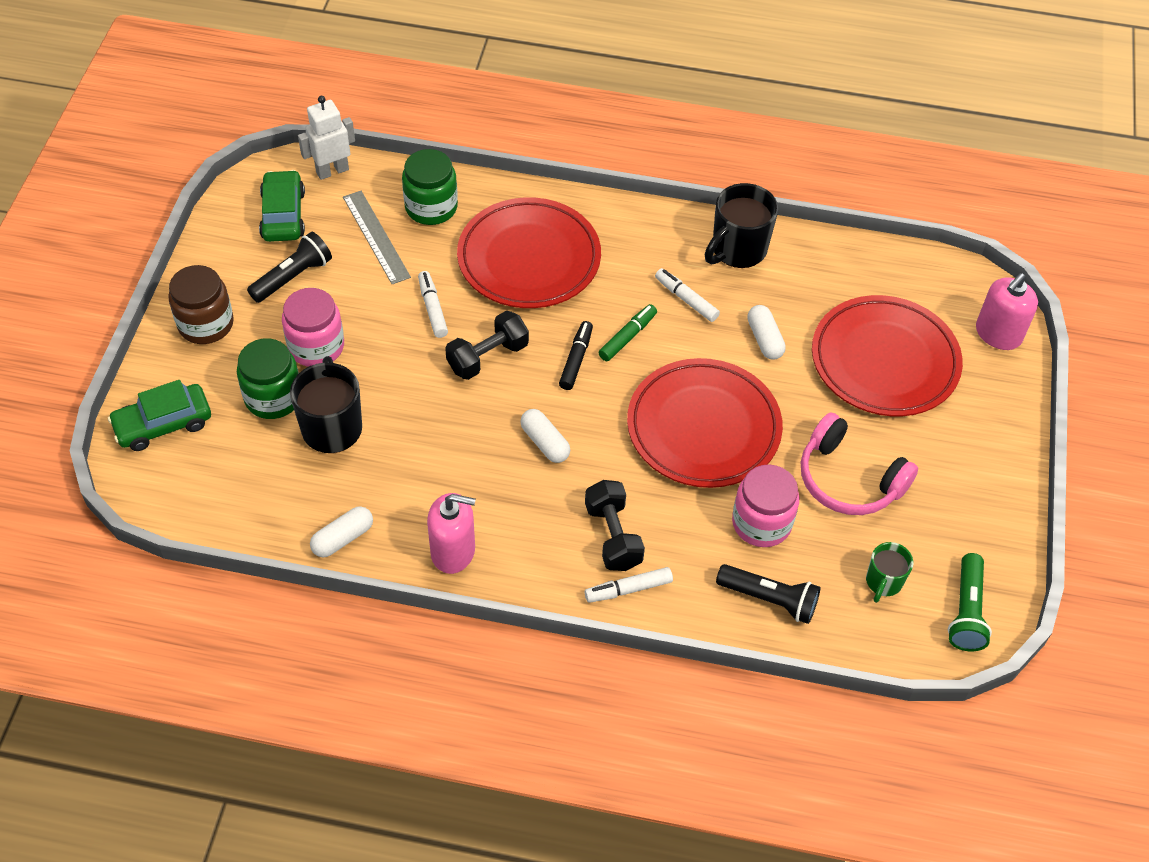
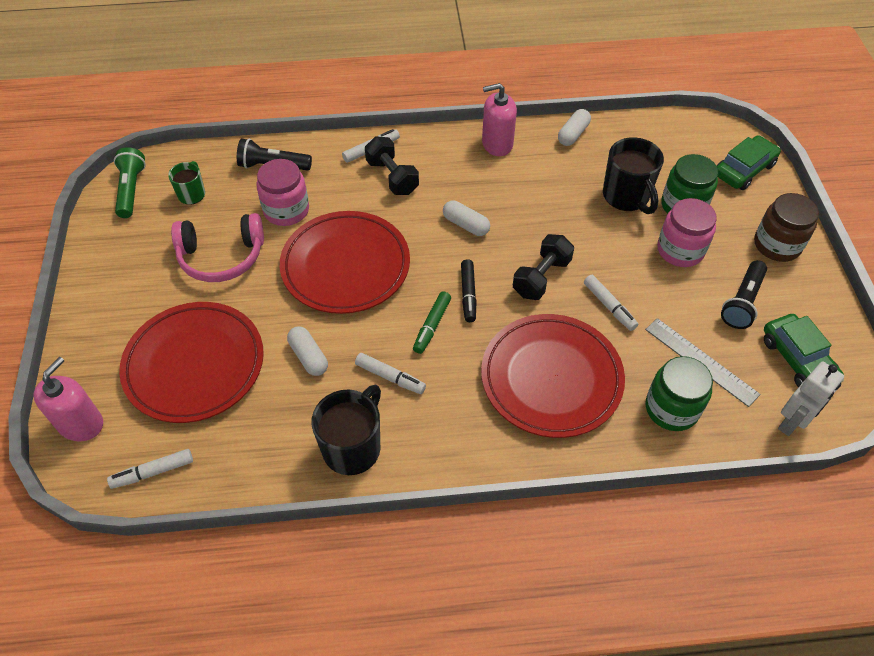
camera: 165 degrees right, 0 degrees up
pink headphones [801,412,918,515] -> pink headphones turned 150 degrees clockwise [171,213,264,282]
none -> white marker [107,449,193,489]

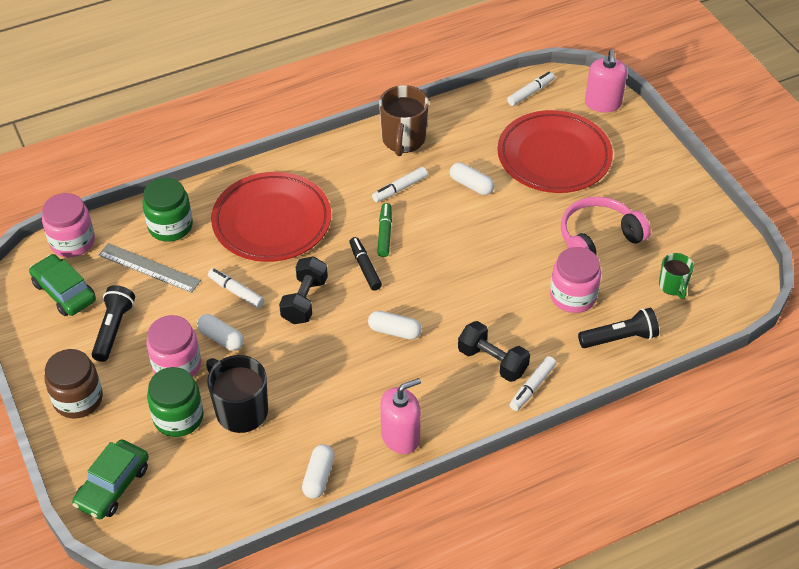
camera: 160 degrees right, 5 degrees down
green flashlight [114,147,146,218] -> none
red plate [280,211,410,314] -> none
black mug [311,384,381,475] -> brown mug [379,85,429,156]
white marker [355,353,426,394] -> white marker turned 45 degrees counterclockwise [372,167,428,202]
white robot [778,362,844,436] -> pink jar [42,193,95,257]
none -> white capsule [197,314,244,351]

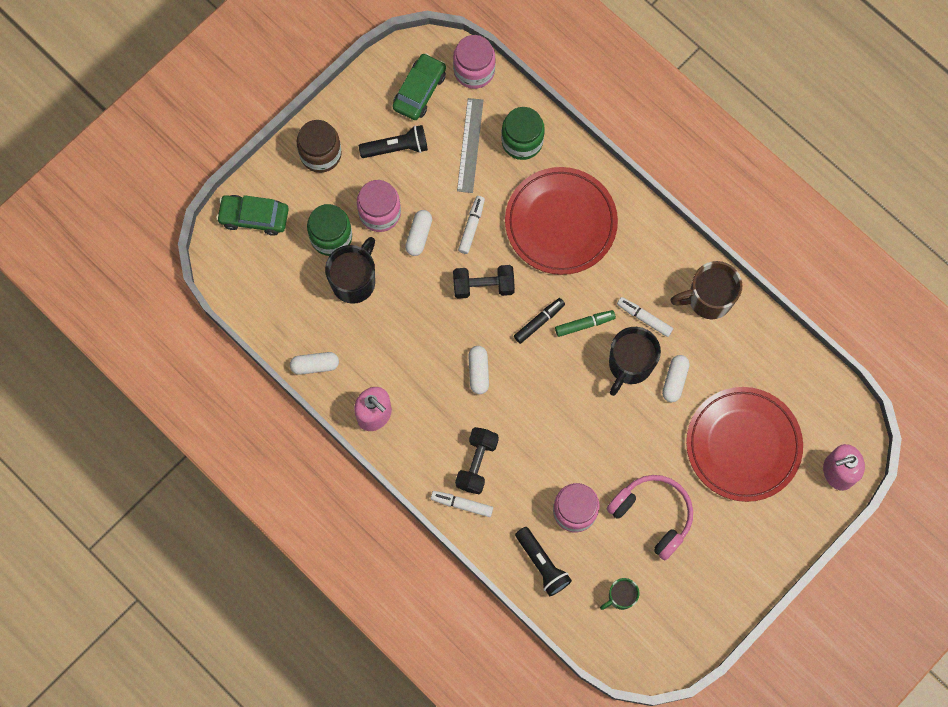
camera: 70 degrees right, 25 degrees up
white marker [507,72,555,106] -> none
none -> black mug [609,327,661,396]

